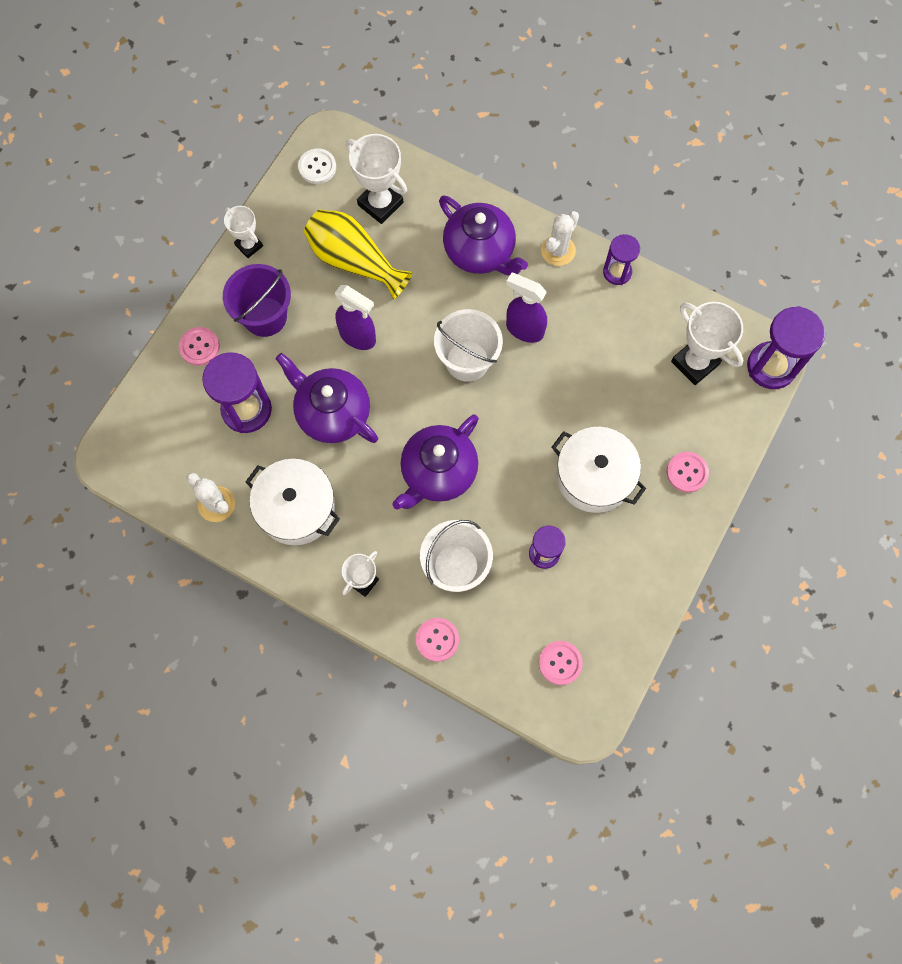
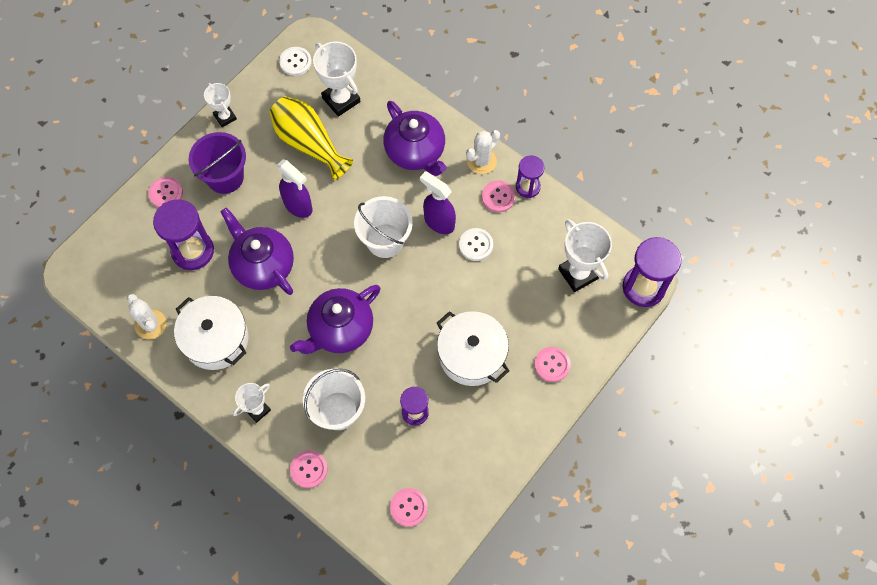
camera: 10 degrees right, 5 degrees down
none -> white button [459,228,493,261]
none -> pink button [482,180,516,212]

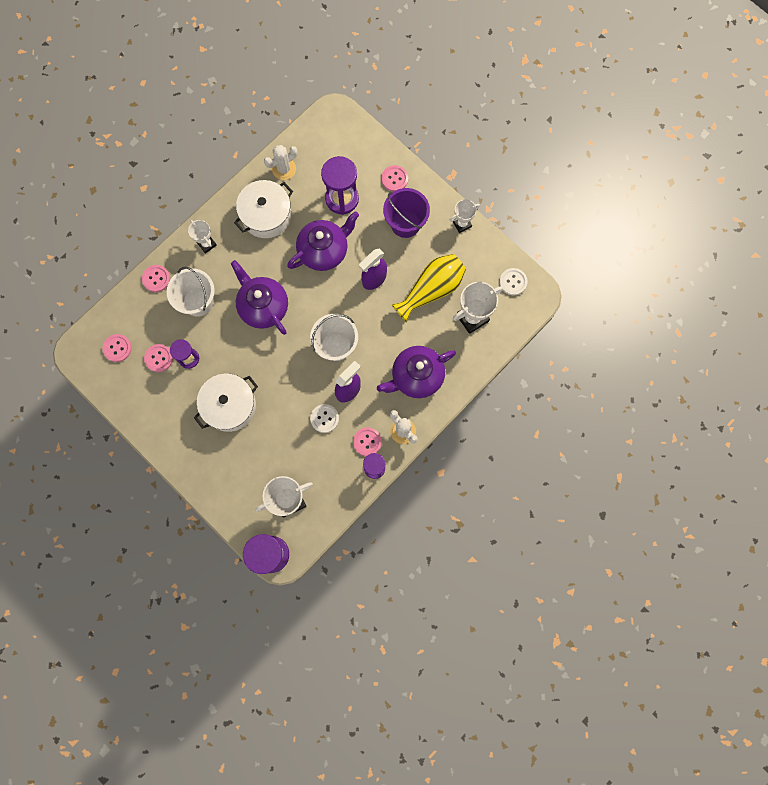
camera: 95 degrees right, 10 degrees up
pink button [534,347,571,382] -> pink button moved to [144,344,173,372]

